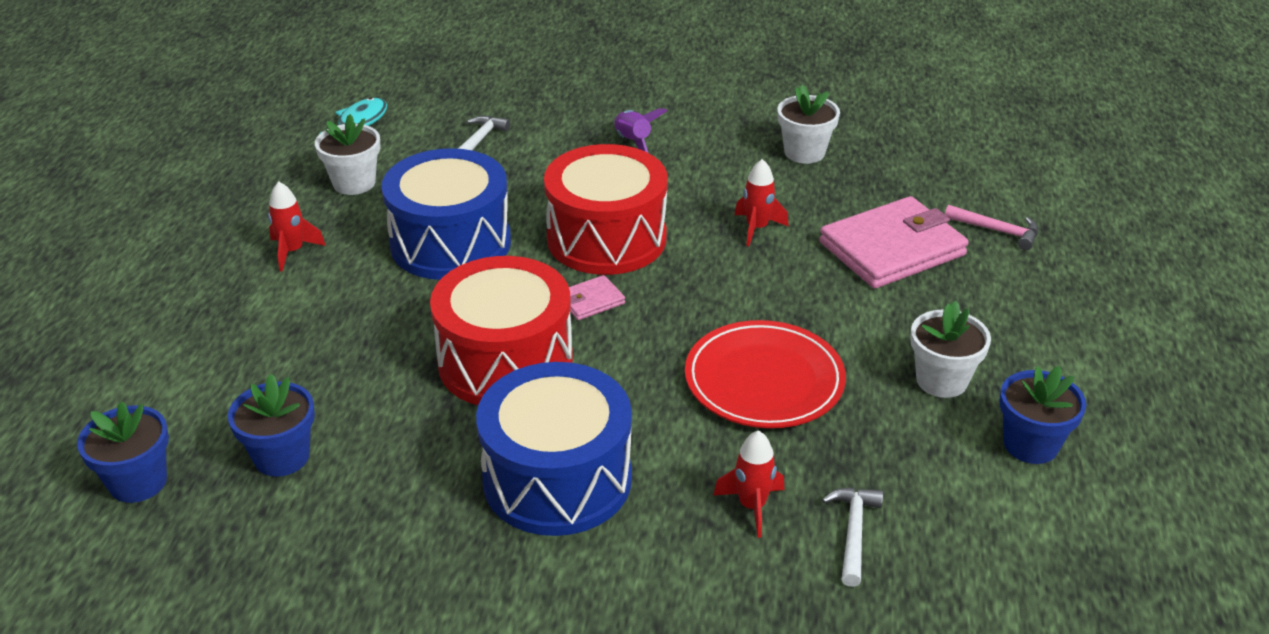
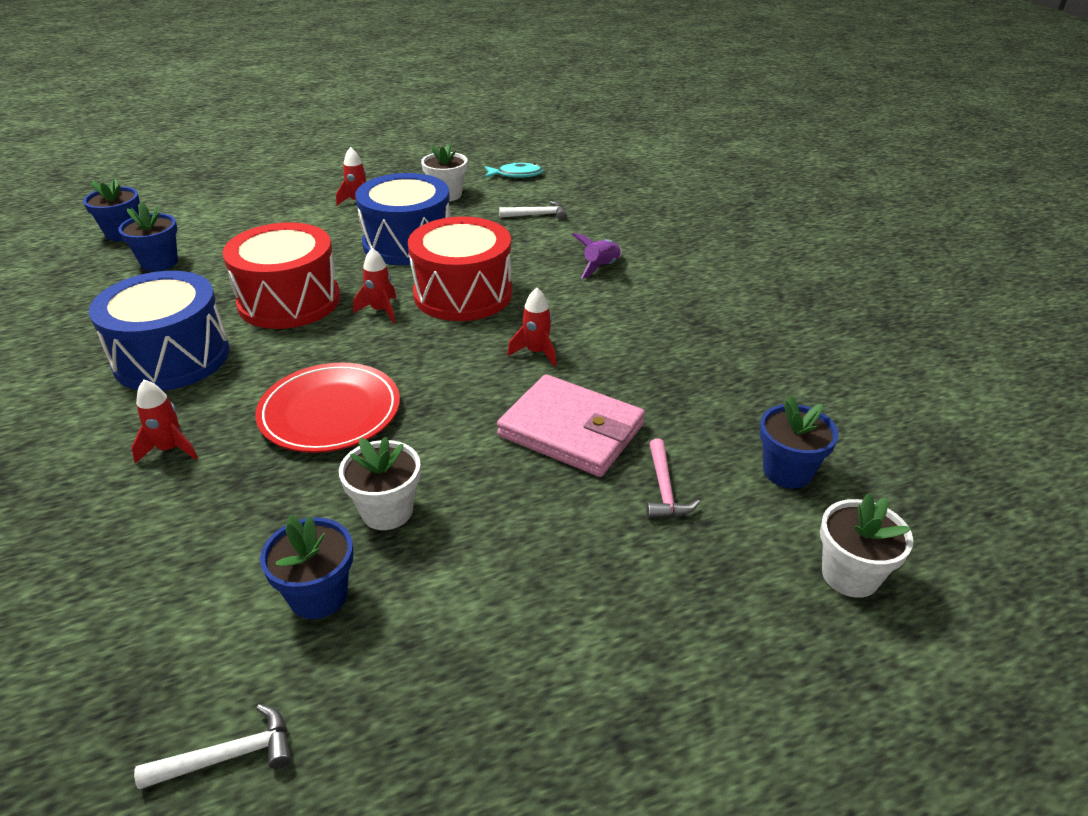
camera: 60 degrees right, 0 degrees up
pink wallet [569,275,625,320] -> red rocket [353,248,396,323]
white flower pot [777,85,840,164] -> white flower pot moved to [820,493,913,598]
white hammer [822,488,883,587] -> white hammer moved to [134,704,291,790]
none -> blue flower pot [759,396,839,489]

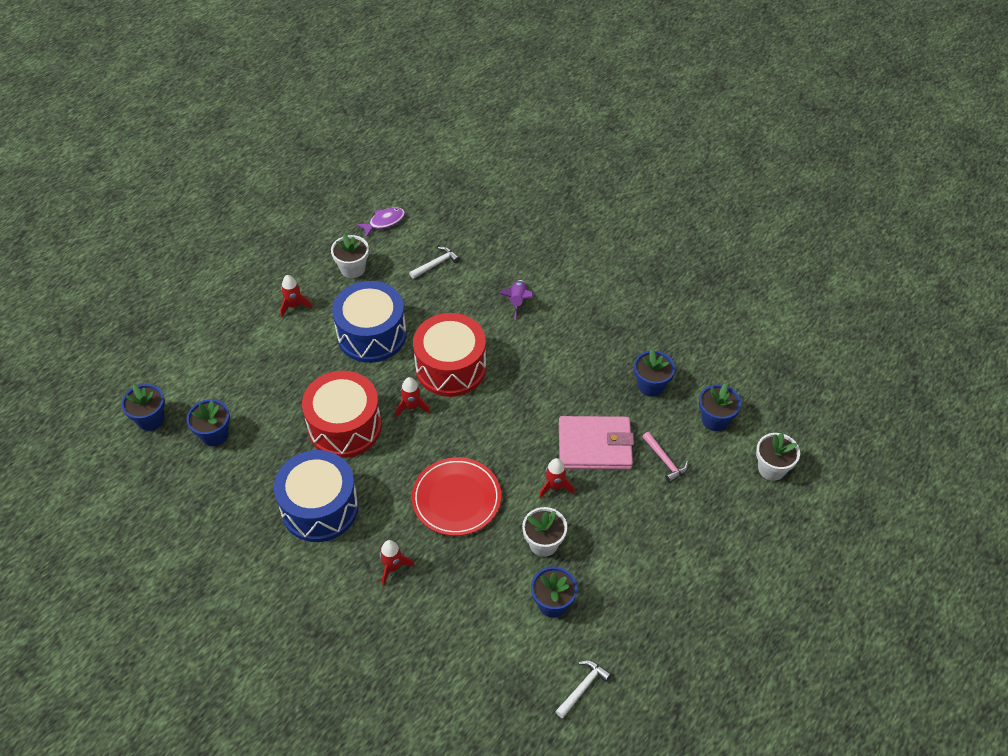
camera: 30 degrees left, 15 degrees up
turquoise fish [485,163,544,178] -> purple fish [356,207,405,237]
red rocket [507,287,556,367] -> red rocket moved to [539,458,575,499]
none -> blue flower pot [634,349,675,397]

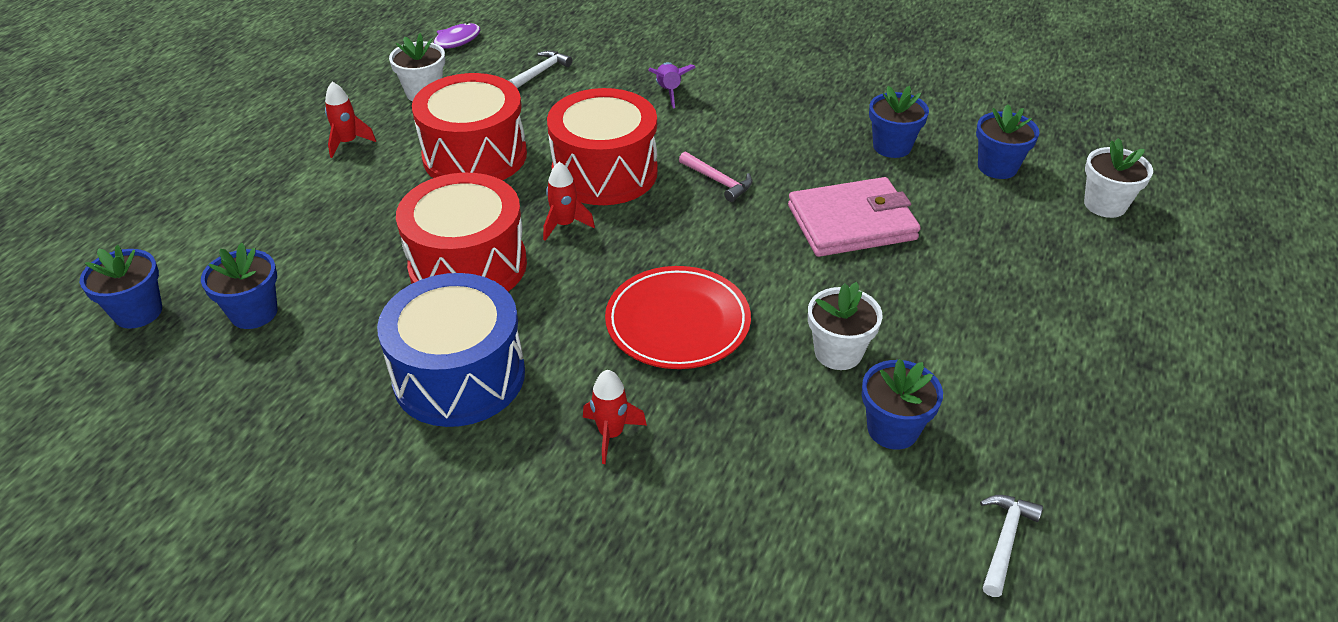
camera: 15 degrees left, 10 degrees down
blue drum [332,281,407,363] -> red drum [412,73,527,180]
red rocket [539,458,575,499] -> none
pink hammer [642,432,688,483] -> pink hammer moved to [679,151,753,202]

